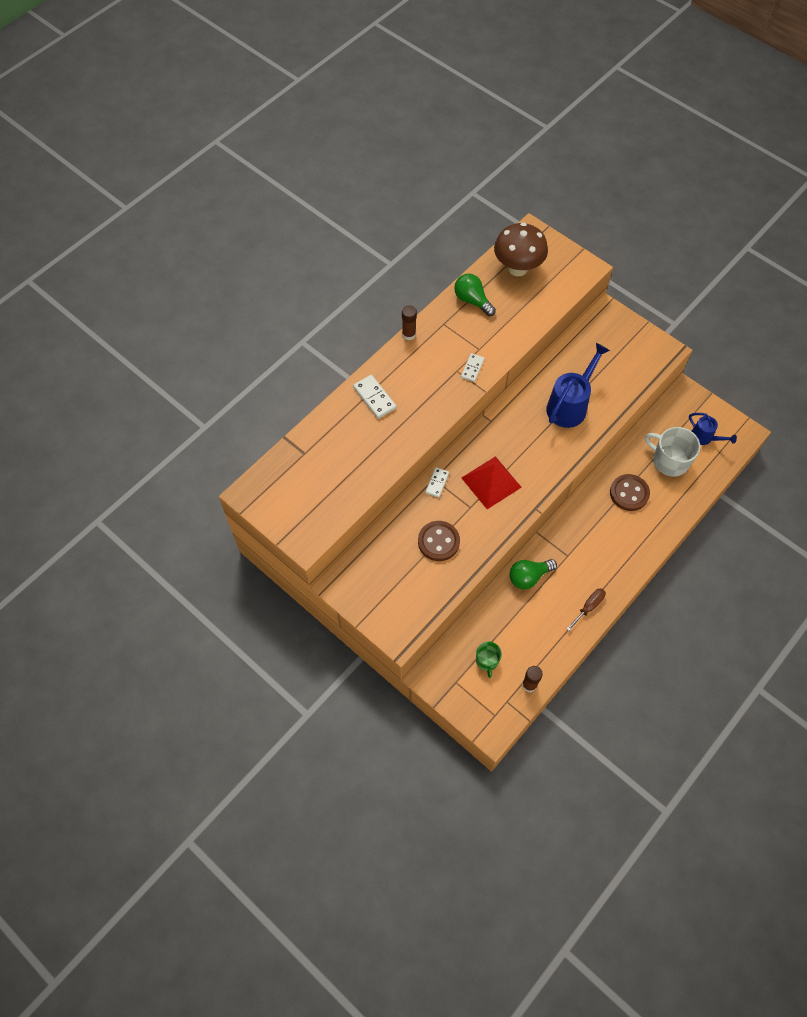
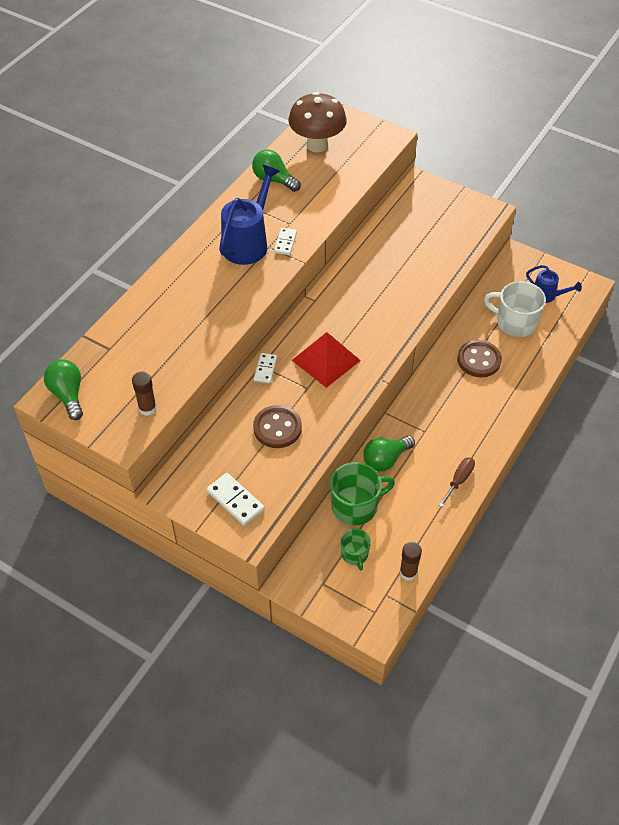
camera: 10 degrees left, 10 degrees down
white domino [353,375,397,419] -> white domino moved to [207,473,265,526]
brown glue stick [402,305,417,340] -> brown glue stick moved to [132,371,157,416]
blue watering can [546,343,610,428] -> blue watering can moved to [219,165,280,265]
none -> green light bulb [44,359,83,420]
none -> green mug [330,462,395,525]

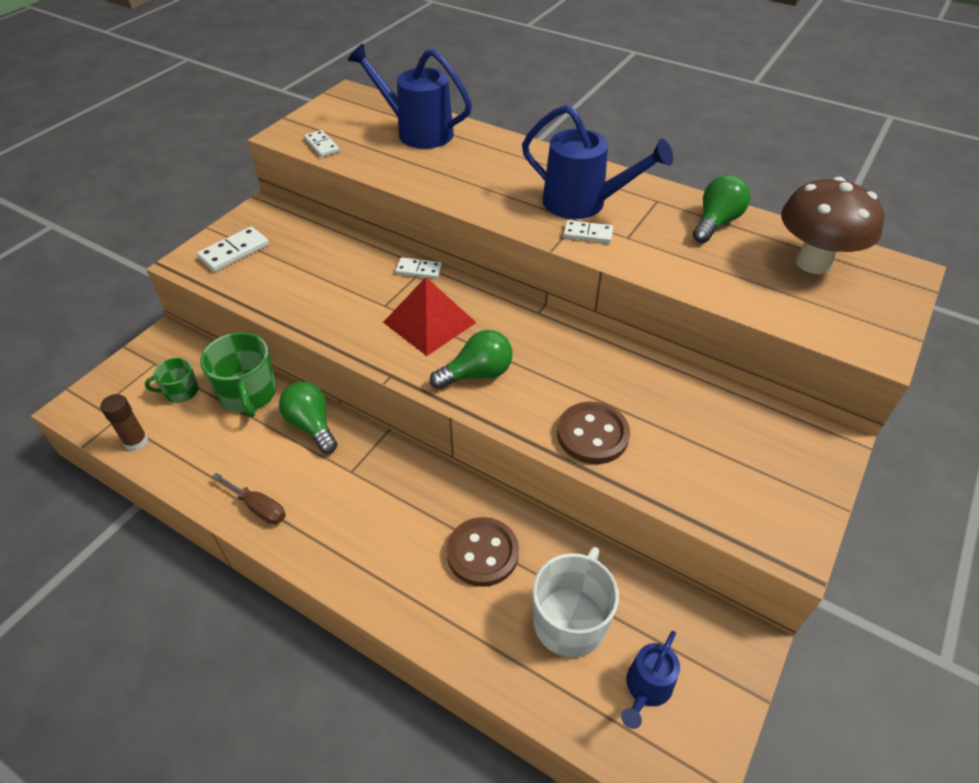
camera: 90 degrees right, 5 degrees down
green light bulb [44,359,83,420] -> green light bulb moved to [430,330,513,389]
brown glue stick [132,371,157,416] -> white domino [304,130,340,157]
brown button [253,405,302,448] -> brown button moved to [557,402,630,464]
none -> blue watering can [348,44,472,149]

